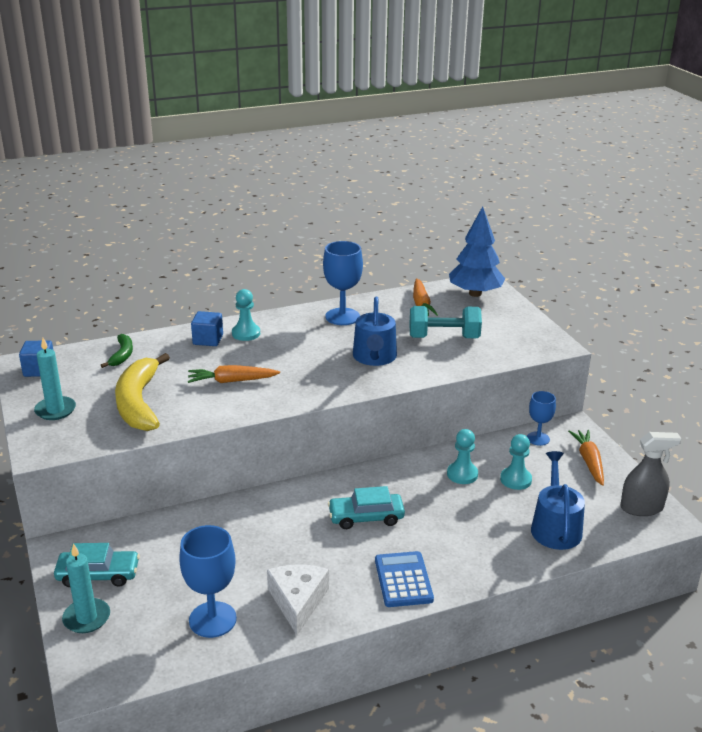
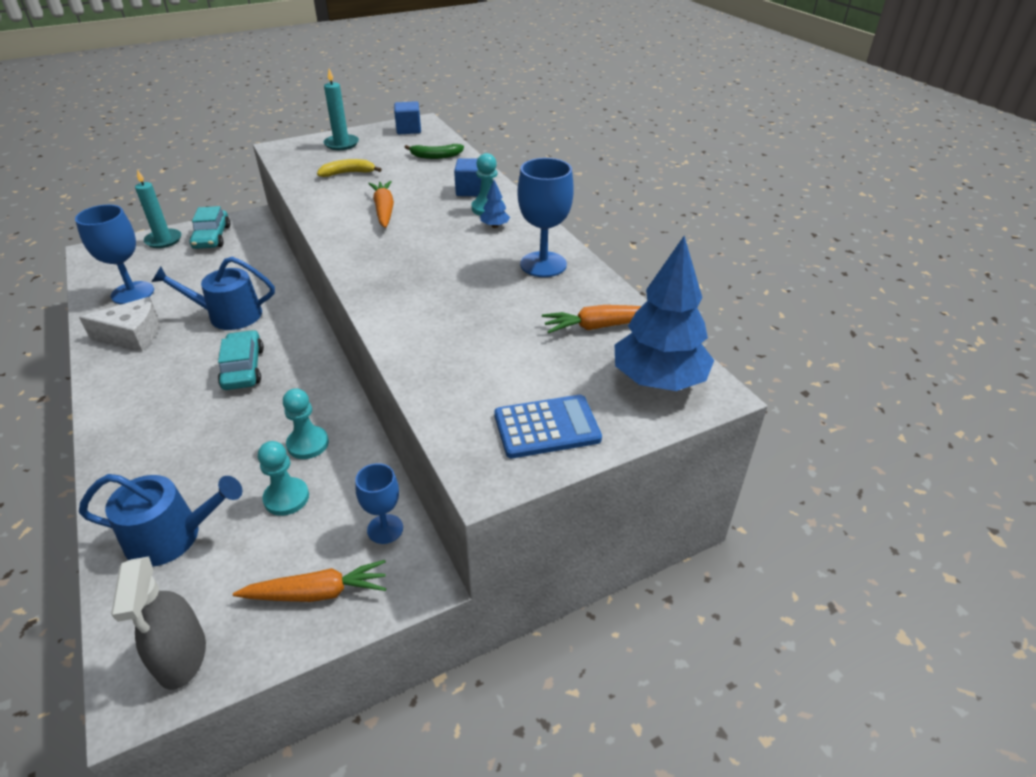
camera: 85 degrees right, 10 degrees up
yellow banana [115,353,170,431] -> yellow banana [317,159,382,177], size x0.50
blue watering can [353,296,397,366] -> blue watering can moved to [152,257,275,330]
blue calculator [375,551,434,607] -> blue calculator moved to [494,395,602,458]
turquoise dumbbell [410,306,482,338] -> none
none -> blue tree [480,180,510,228]

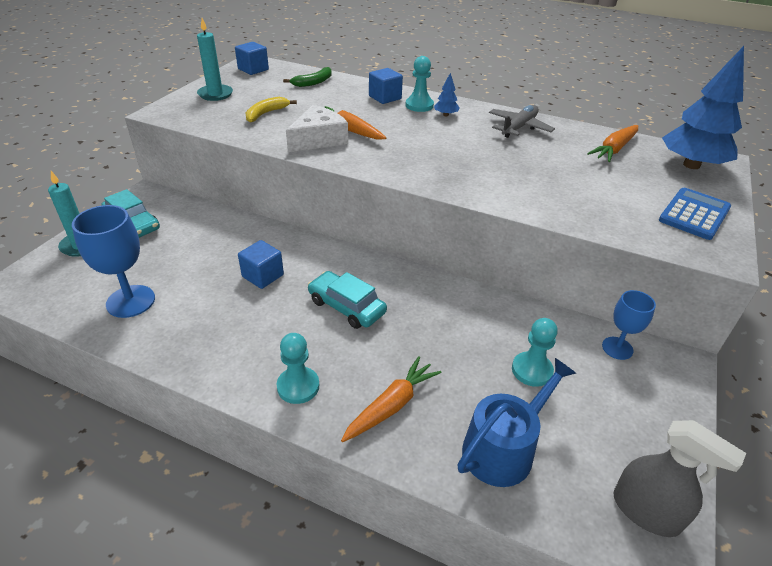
camera: 40 degrees left, 0 degrees up
white cheese [79,297,159,351] -> white cheese moved to [286,105,348,152]
blue watering can [152,257,275,330] -> blue cube [238,240,284,289]
orange carrot [233,560,386,602] -> orange carrot moved to [341,356,442,442]
turquoise pawn [283,388,329,459] -> turquoise pawn moved to [277,333,319,404]
blue goblet [517,158,574,277] -> grey plane [489,105,555,138]

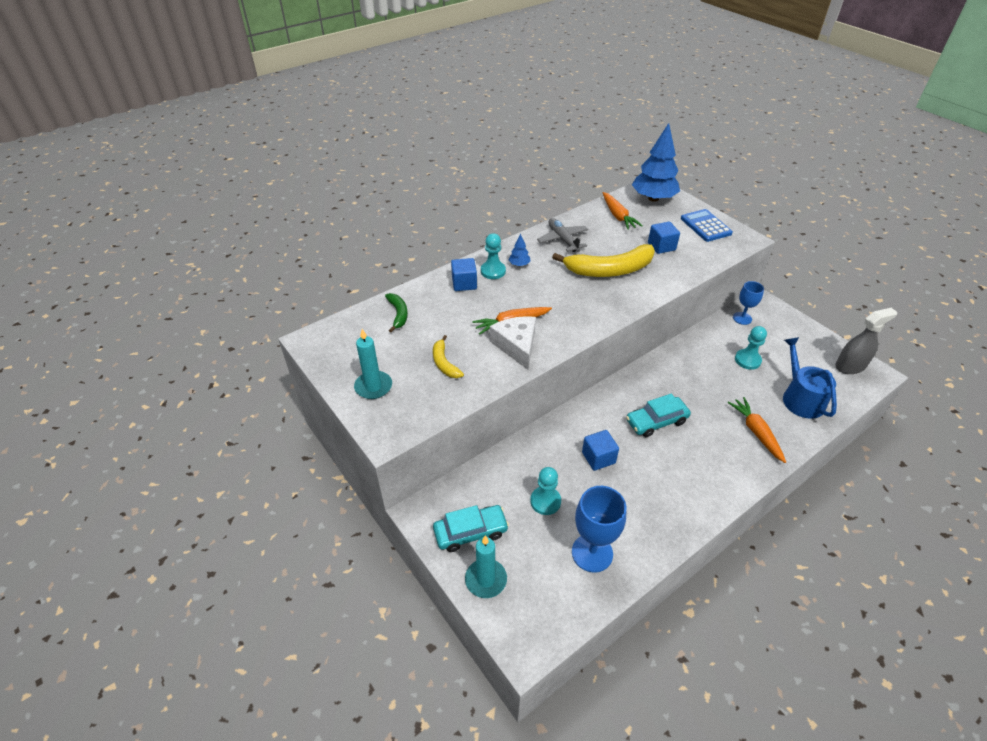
camera: 60 degrees left, 5 degrees up
blue cube [235,42,269,75] -> blue cube moved to [648,221,680,254]
turquoise pawn [277,333,319,404] -> turquoise pawn moved to [530,467,561,515]
none -> yellow banana [552,244,655,277]

